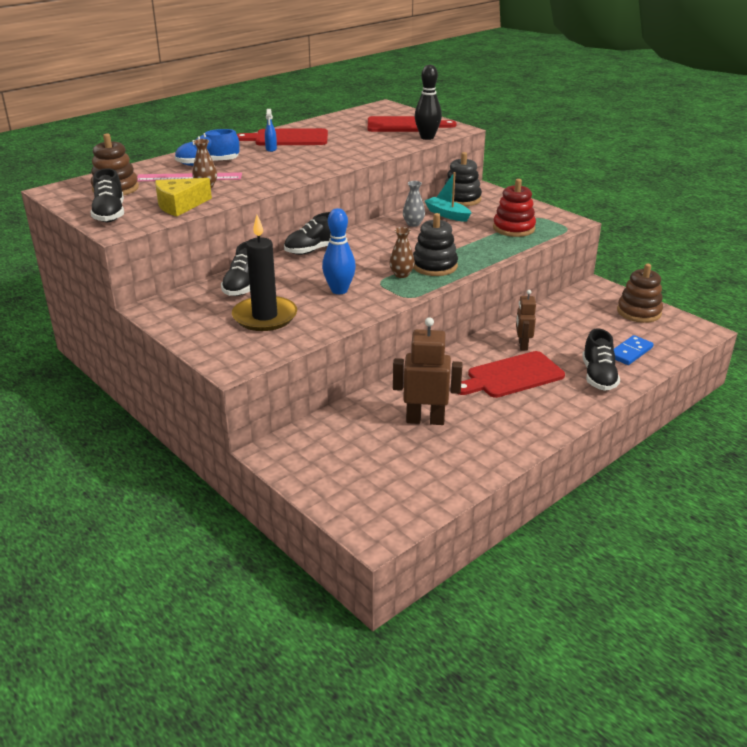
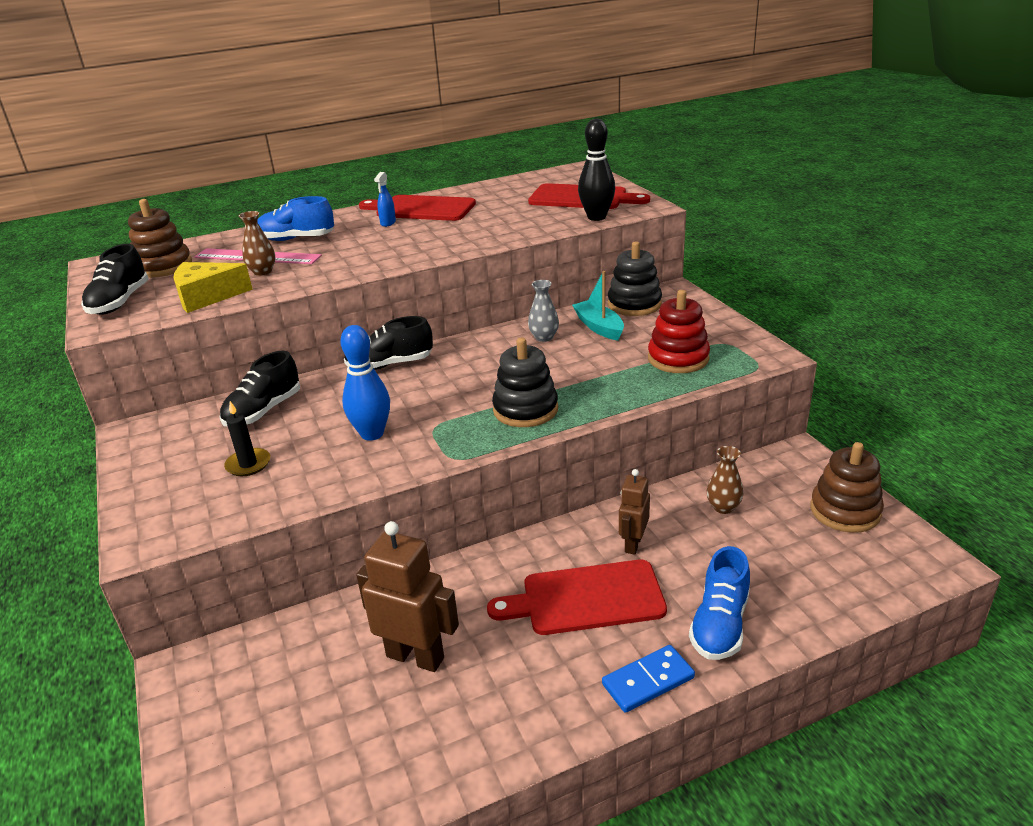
camera: 20 degrees right, 0 degrees up
black candle [232,215,297,331] -> black candle [224,401,270,477], size x0.50
brown vase [389,227,415,278] -> brown vase moved to [707,446,743,514]
black shoe [582,328,620,391] -> blue shoe [689,546,750,660]
blue domino [614,335,654,365] -> blue domino moved to [602,645,695,713]

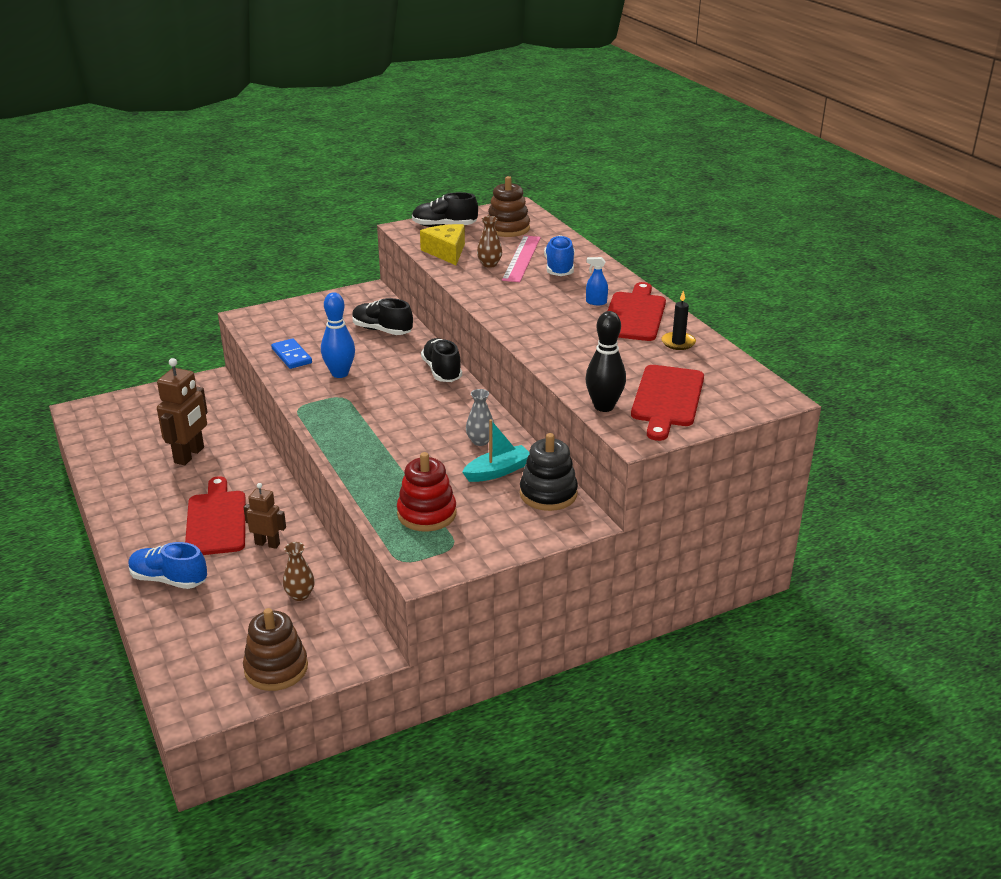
camera: 85 degrees right, 0 degrees up
black candle [224,401,270,477] -> black candle moved to [661,290,696,350]
black stacking toy [492,338,558,427] -> none
blue domino [602,645,695,713] -> blue domino moved to [271,338,312,369]

